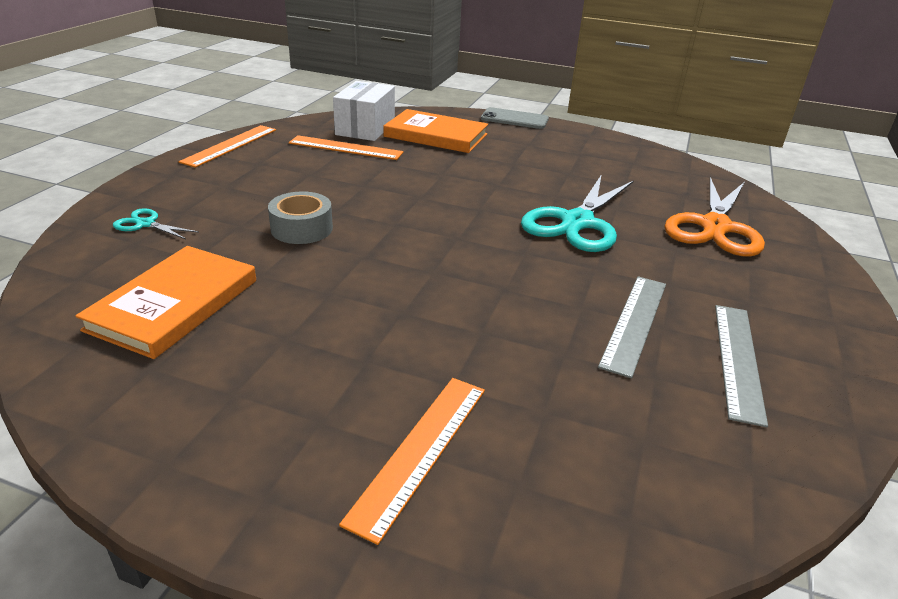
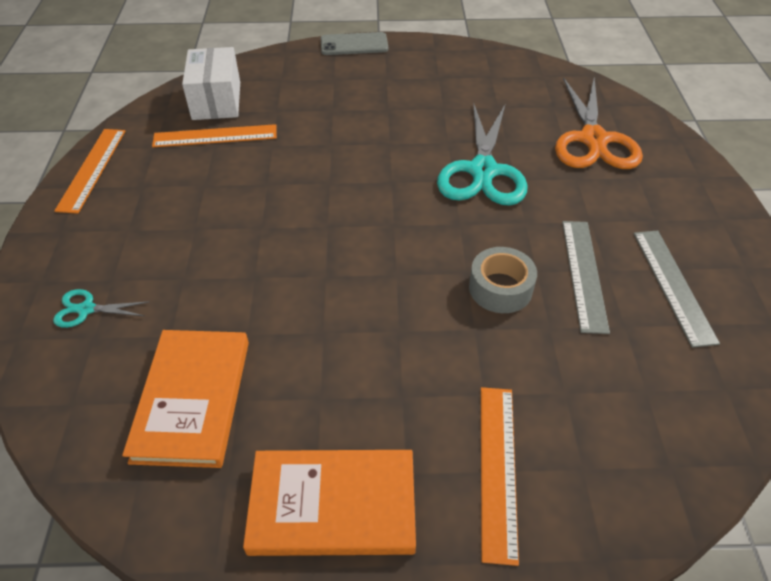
camera: 20 degrees left, 15 degrees up
grey tape [268,191,333,244] -> grey tape moved to [469,247,537,313]
orange book [384,109,488,153] -> orange book moved to [243,450,416,556]

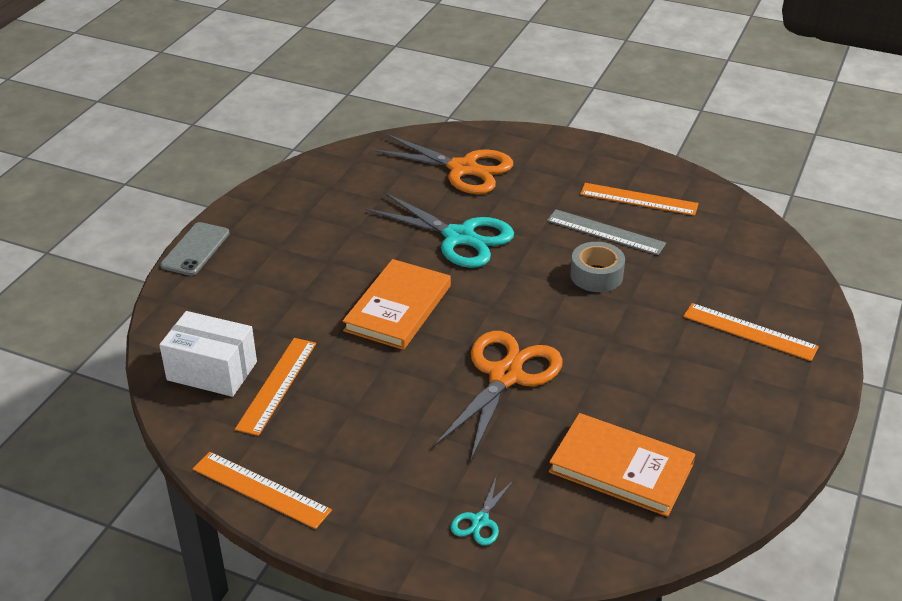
camera: 65 degrees left, 10 degrees down
orange book [243,450,416,556] -> orange book moved to [343,259,451,350]
grey ruler [634,231,720,348] -> orange ruler [580,183,699,216]
none -> orange scissors [434,331,563,460]

